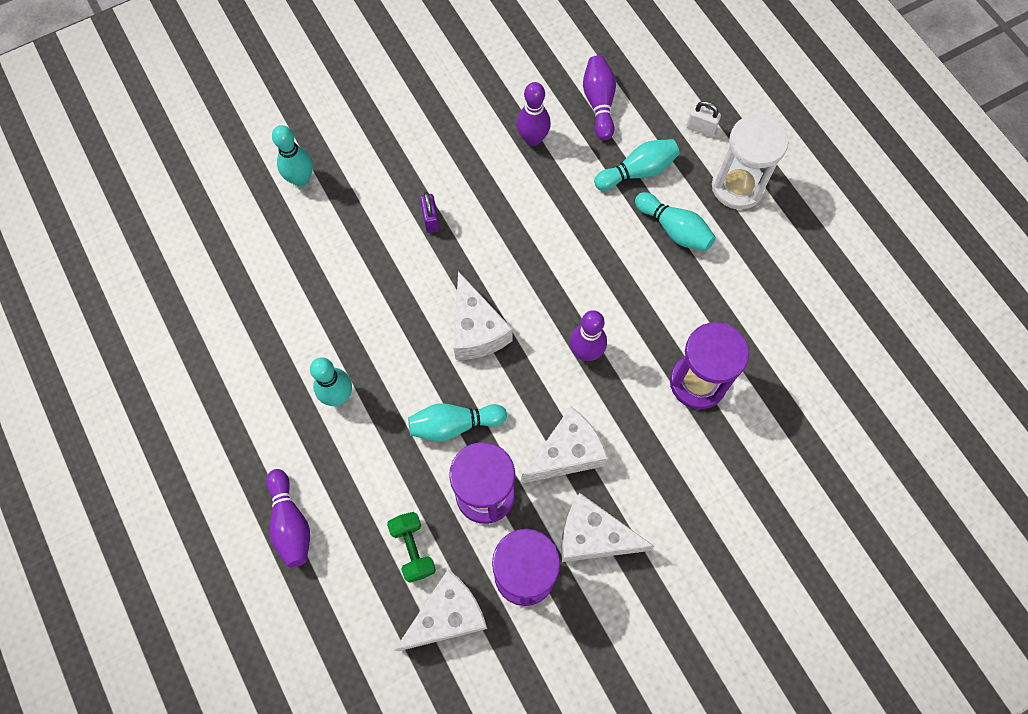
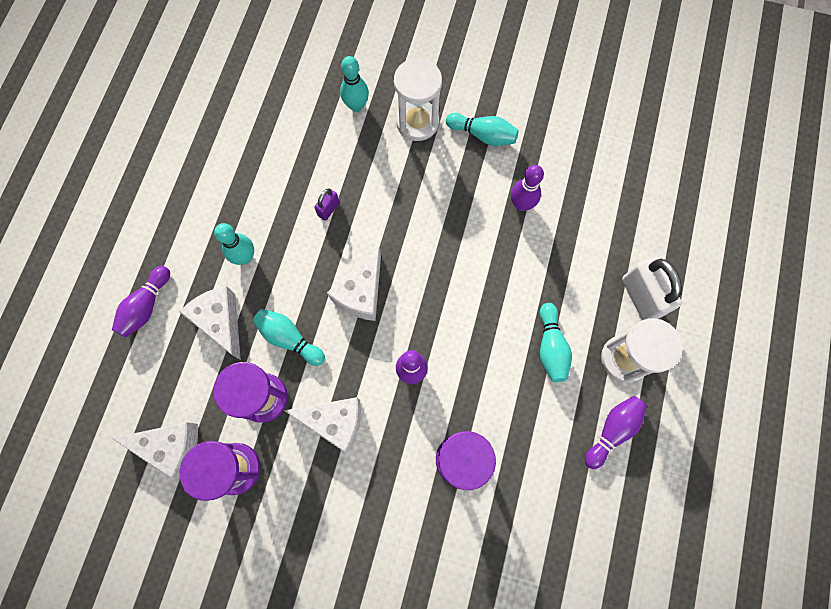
camera: 45 degrees right, 5 degrees up
green dumbbell [387,512,436,583] -> none
purple padlock [420,192,440,233] -> purple padlock moved to [314,189,339,221]
white cheese [561,493,654,562] -> white cheese moved to [179,286,241,360]
purple bowling pin [583,55,616,140] -> purple bowling pin moved to [585,396,647,469]
turquoise bowling pin [594,139,680,191] -> turquoise bowling pin moved to [446,113,519,146]
white padlock [686,101,721,137] -> white padlock [622,257,682,320], size x2.02
none -> white hourglass [394,57,442,141]

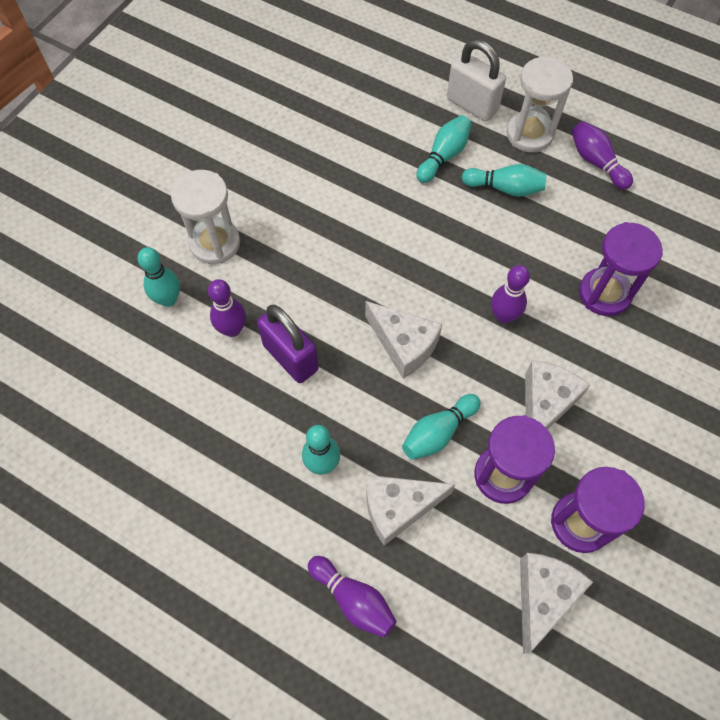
camera: 75 degrees left, 10 degrees down
purple padlock [314,189,339,221] -> purple padlock [257,305,319,383], size x2.02
turquoise bowling pin [446,113,519,146] -> turquoise bowling pin moved to [416,115,472,183]
purple bowling pin [511,165,544,211] -> purple bowling pin moved to [208,279,246,337]
white padlock [622,257,682,320] -> white padlock turned 45 degrees clockwise [447,39,506,121]

